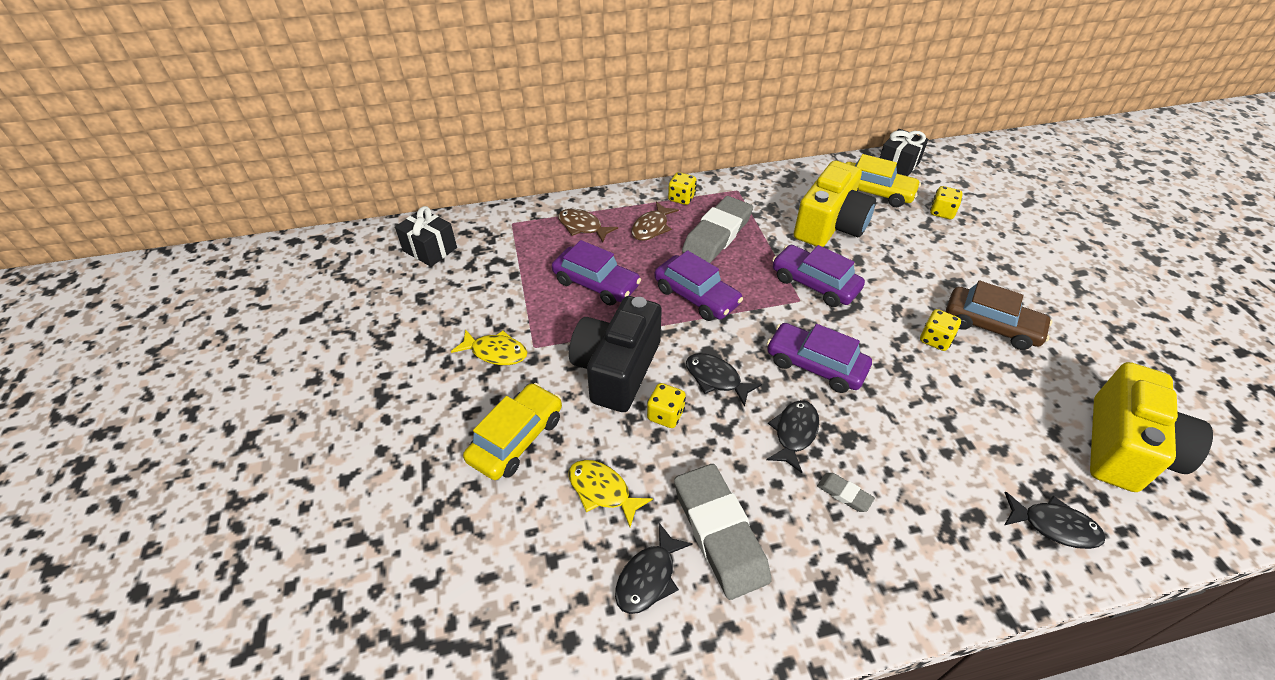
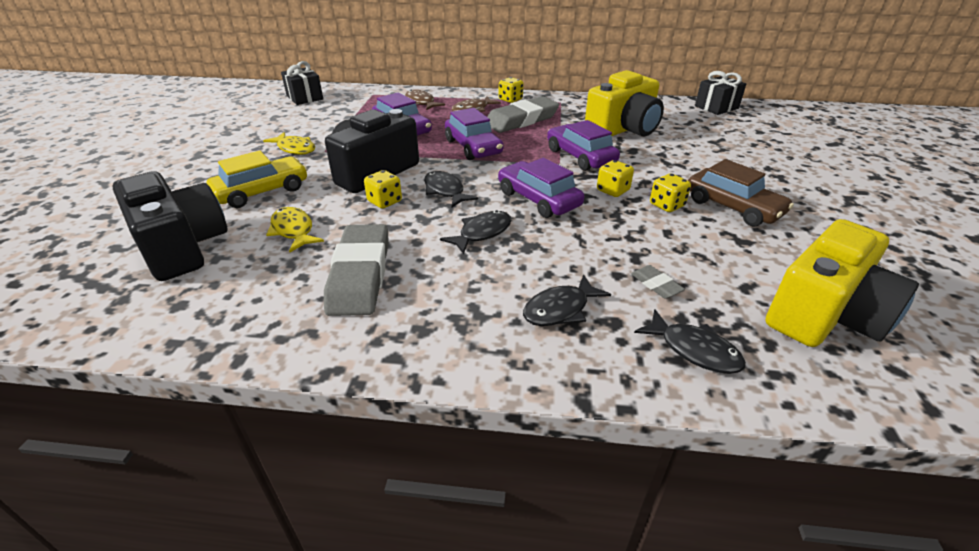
camera: 20 degrees right, 10 degrees down
black fish [615,523,693,614] -> black fish moved to [523,274,611,326]
grey eraser [817,473,875,512] -> grey eraser moved to [631,265,685,299]
yellow car [846,154,921,207] -> none
yellow dice [930,186,963,219] -> yellow dice moved to [597,160,634,197]
none -> black camera [112,171,227,281]

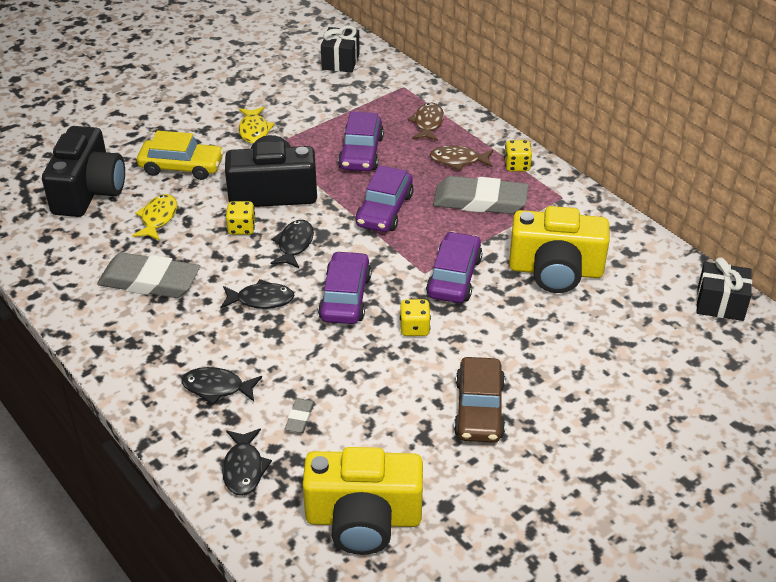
camera: 45 degrees right, 5 degrees up
grey eraser [324,224,389,316] -> grey eraser turned 60 degrees clockwise [97,252,200,298]
yellow dice [650,174,691,212] -> none

